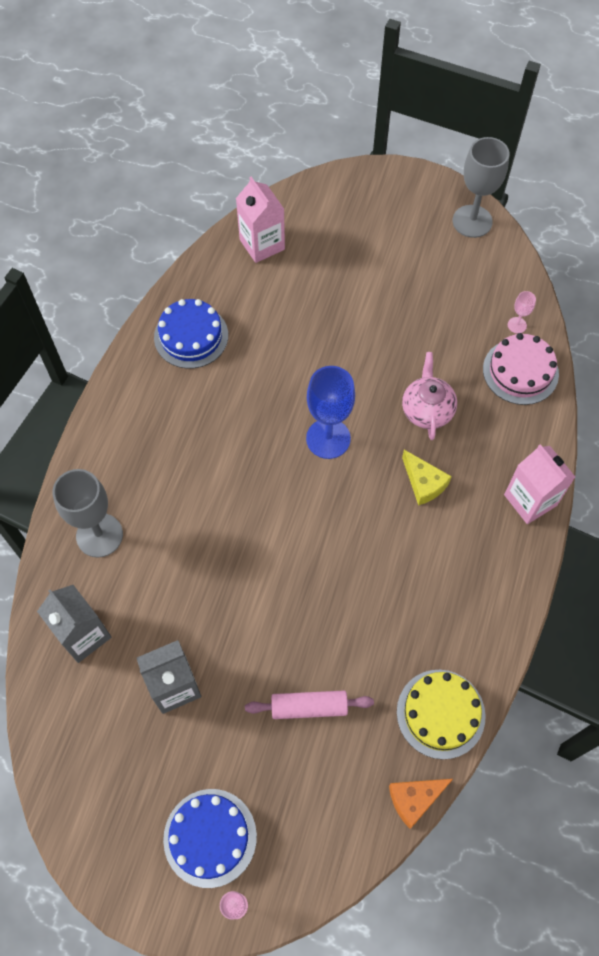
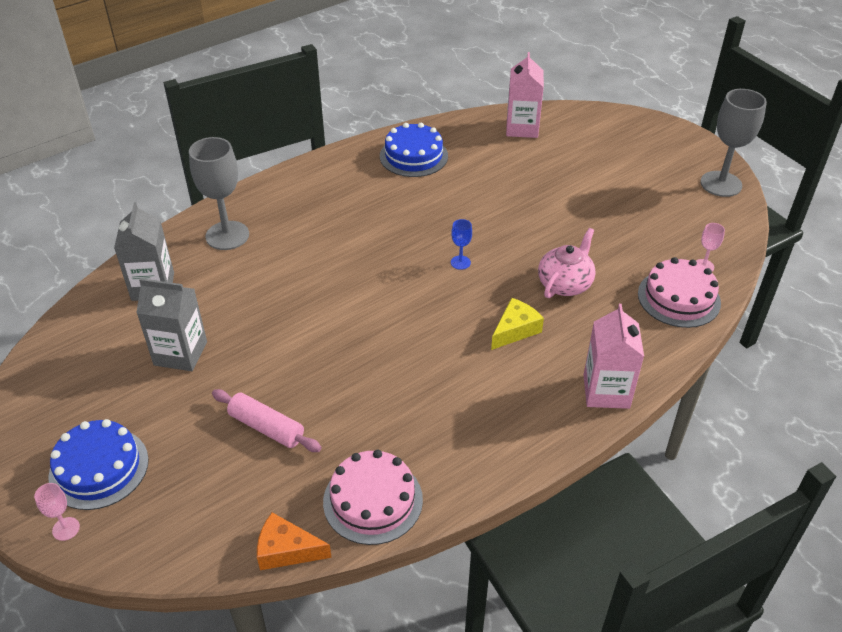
camera: 35 degrees right, 20 degrees down
blue goblet [306,366,355,459] -> blue goblet [451,219,472,270], size x0.45
yellow cake [397,670,486,759] -> pink cake [323,450,423,545]
yellow cheese [402,450,452,505] -> yellow cheese turned 135 degrees counterclockwise [491,298,544,350]

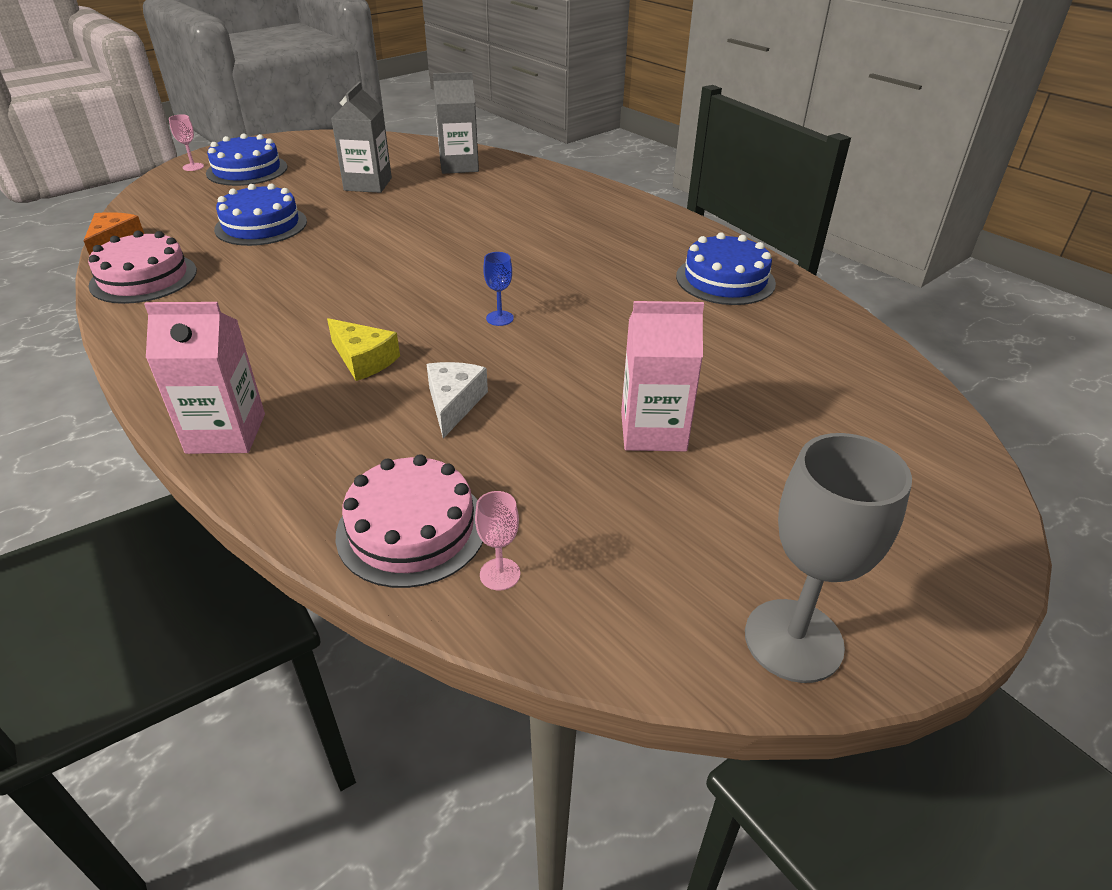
camera: 85 degrees right, 5 degrees down
grey goblet [189,137,249,250] -> none
pink rolling pin [212,389,322,452] -> blue cake [214,184,307,246]
pink carton [506,52,544,138] -> pink carton moved to [621,301,704,452]
pink teapot [538,228,596,298] -> white cheese [427,362,488,438]

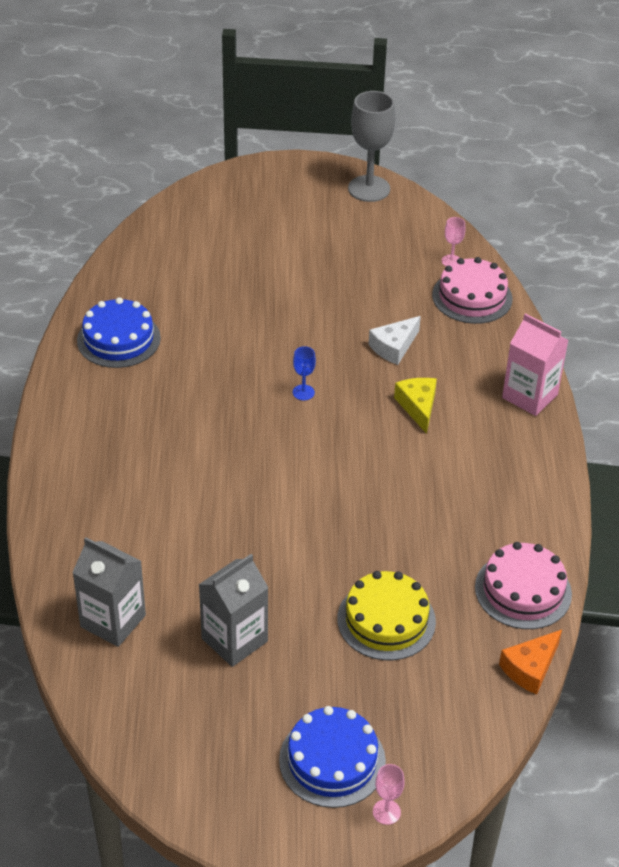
camera: 140 degrees left, 5 degrees up
blue cake [214,184,307,246] -> yellow cake [337,571,436,660]
pink carton [621,301,704,452] -> none

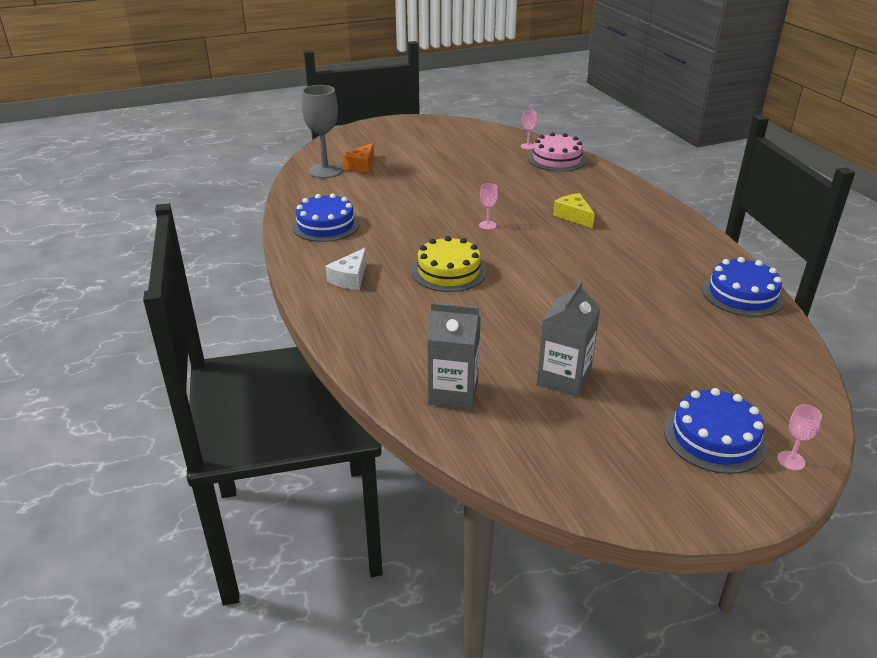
camera: 20 degrees left, 10 degrees down
blue goblet [293,346,316,400] -> pink goblet [479,183,498,230]
yellow cake [337,571,436,660] -> yellow cake moved to [412,236,486,292]
grey goblet [348,91,395,202] -> grey goblet moved to [302,85,343,178]
white cheese [368,316,421,365] -> white cheese moved to [326,248,367,290]
pink cake [475,542,572,629] -> blue cake [702,257,784,317]
orange cheese [499,630,562,695] -> orange cheese moved to [342,143,374,172]
pink carton [502,313,568,416] -> none

